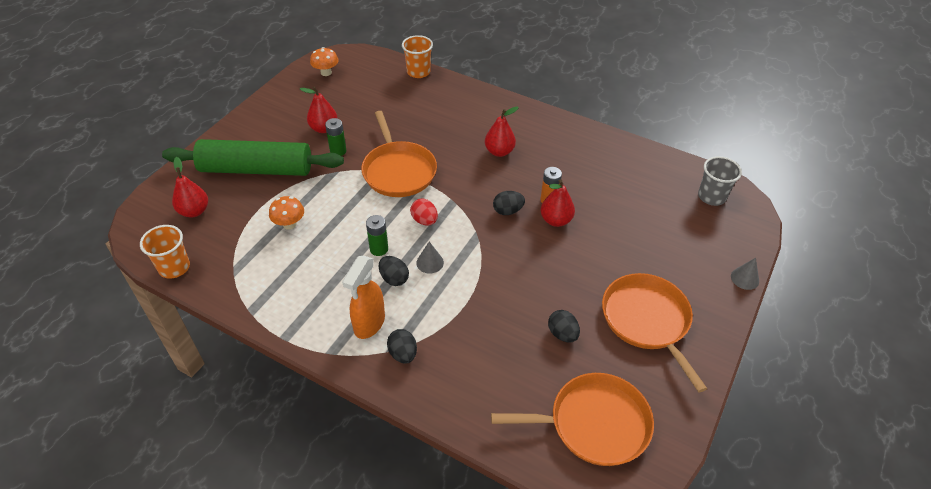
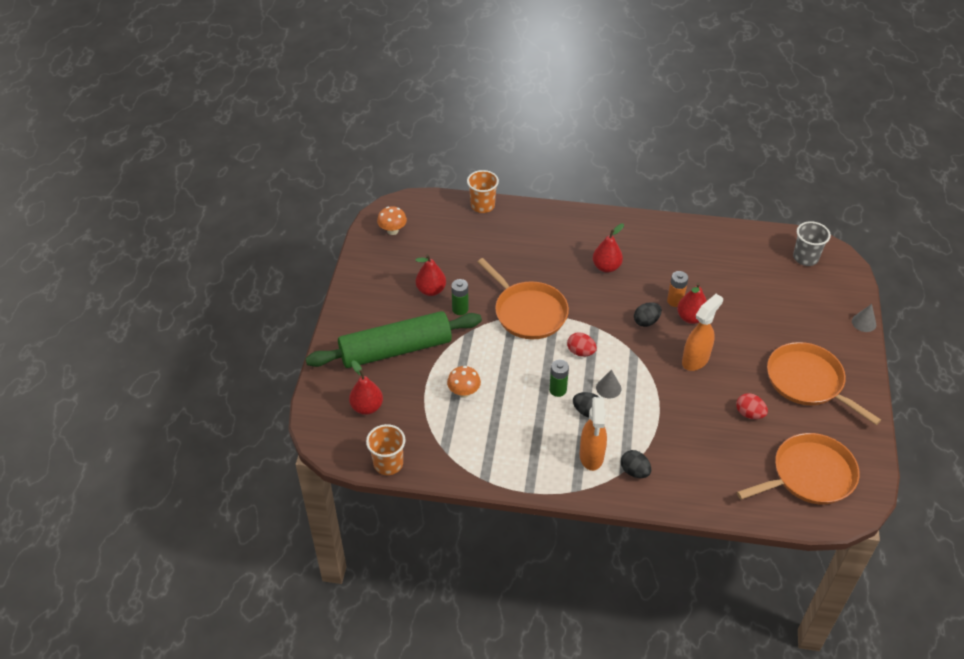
camera: 20 degrees left, 0 degrees up
black egg [548,310,580,342] -> red egg [736,393,768,419]
none -> orange spray bottle [682,294,723,371]

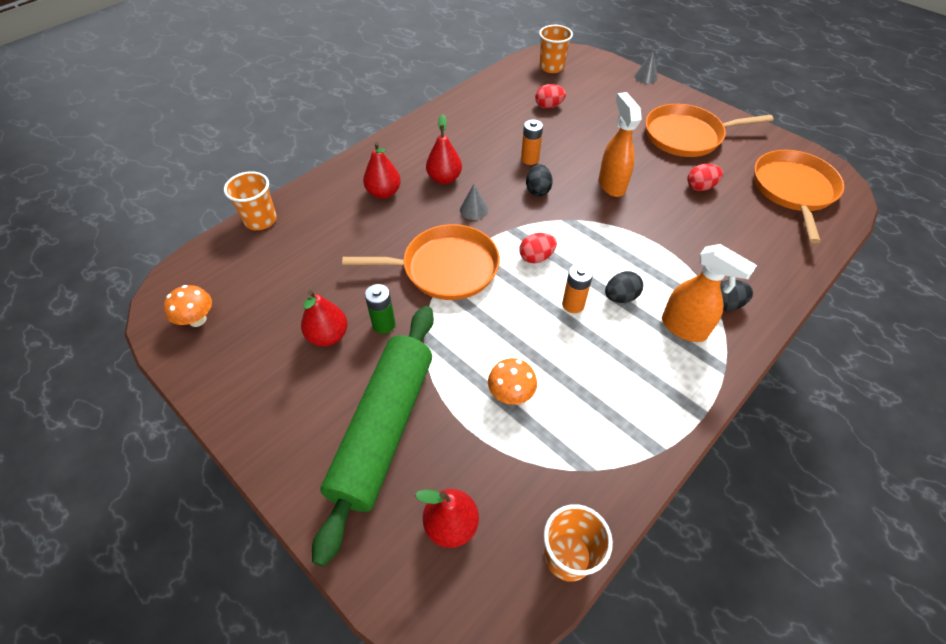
camera: 55 degrees left, 5 degrees up
green battery [549,360,569,397] -> orange battery [562,264,593,313]
grey cone [596,369,621,399] -> grey cone moved to [460,184,488,220]
red pear [677,283,707,324] -> red pear moved to [363,142,401,199]
grey cup [793,221,831,266] -> orange cup [539,25,573,73]
none -> red egg [535,84,566,109]

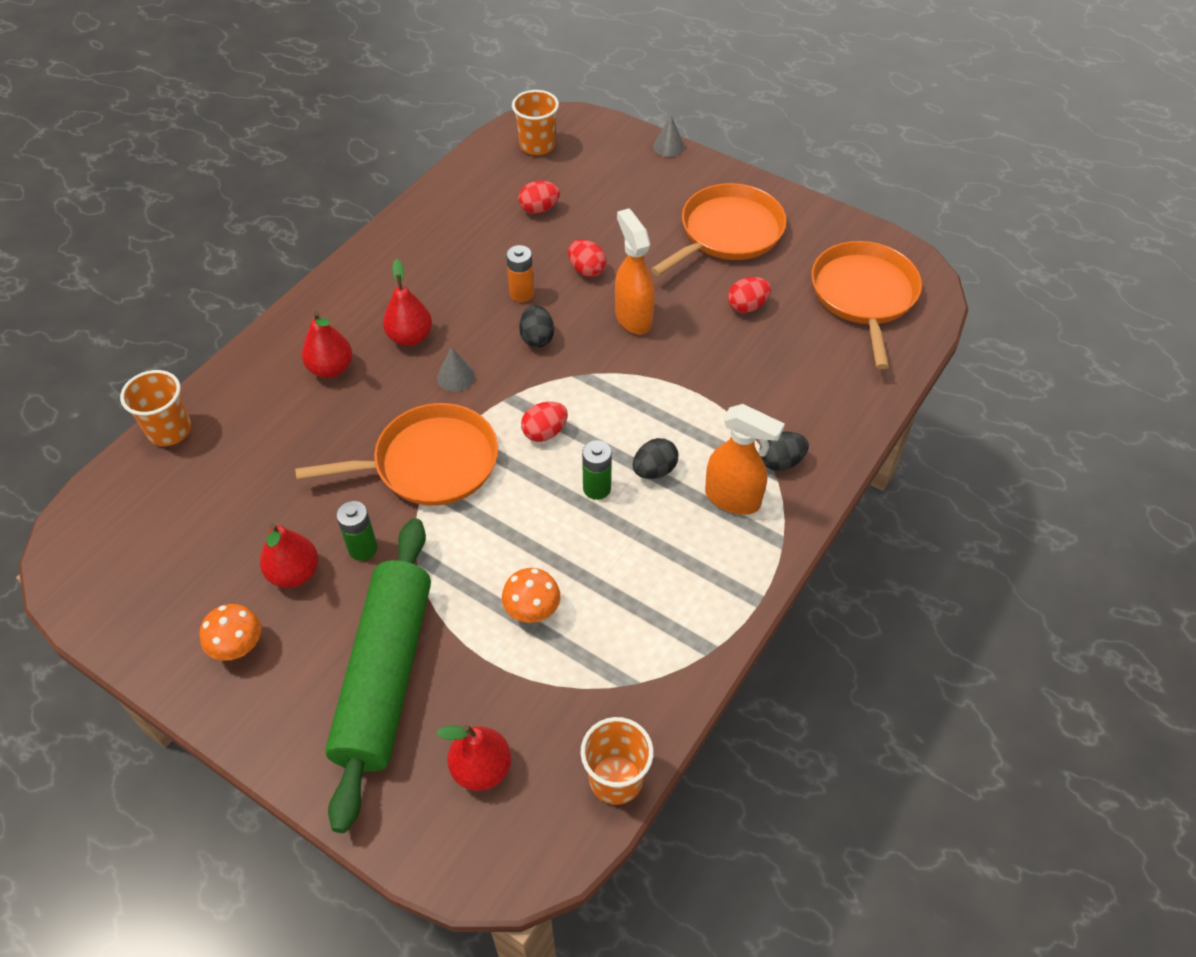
camera: 10 degrees left, 0 degrees up
orange mushroom [164,285,212,327] -> orange mushroom moved to [199,604,261,661]
orange battery [562,264,593,313] -> green battery [582,440,612,500]
orange pan [645,104,773,157] -> orange pan turned 150 degrees clockwise [651,183,787,276]
none -> red egg [568,239,606,277]

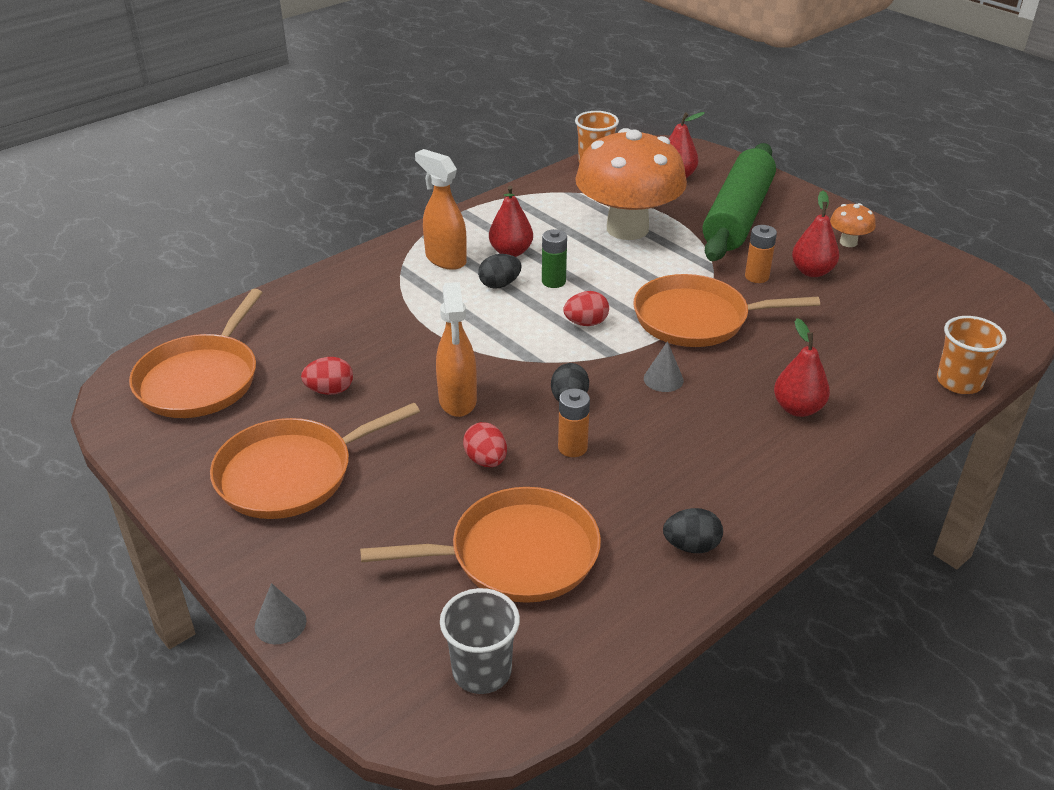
camera: 165 degrees left, 15 degrees down
green battery [336,501,377,561] -> orange battery [745,225,777,283]
red pear [383,259,432,346] -> red pear moved to [489,186,533,257]
orange mushroom [502,568,561,623] -> orange mushroom [575,128,687,240], size x2.49
orange cup [512,90,559,155] -> grey cup [440,588,520,694]
red egg [518,181,560,214] -> orange pan [360,487,601,603]
black egg [759,431,809,471] -> black egg moved to [663,508,723,553]

